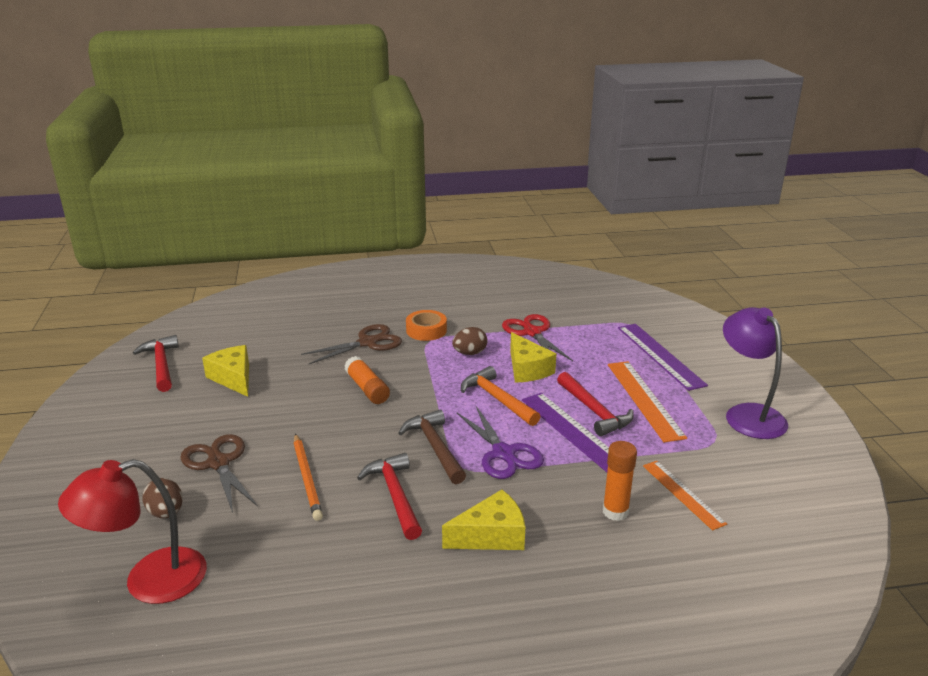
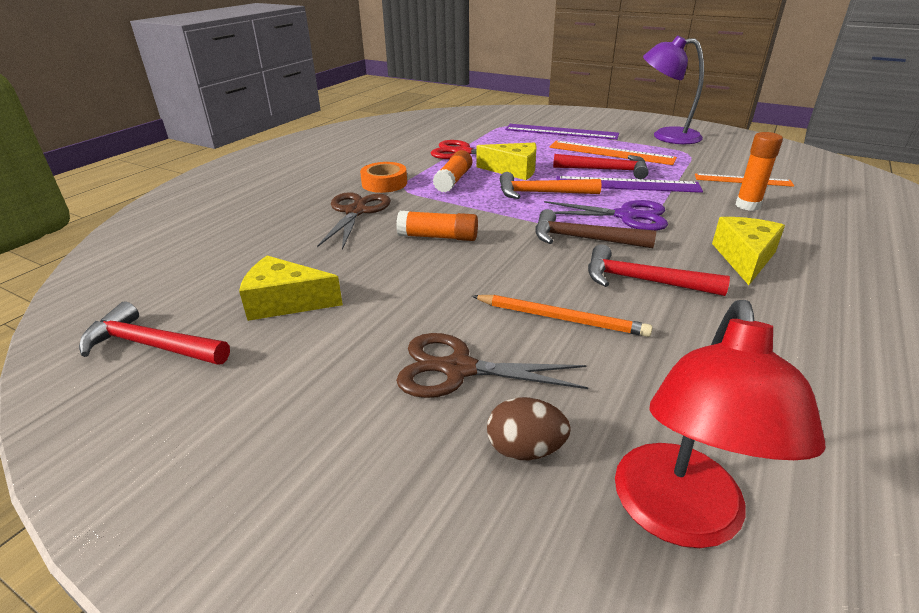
camera: 50 degrees left, 5 degrees up
brown egg [452,327,487,355] -> orange glue stick [433,150,472,192]

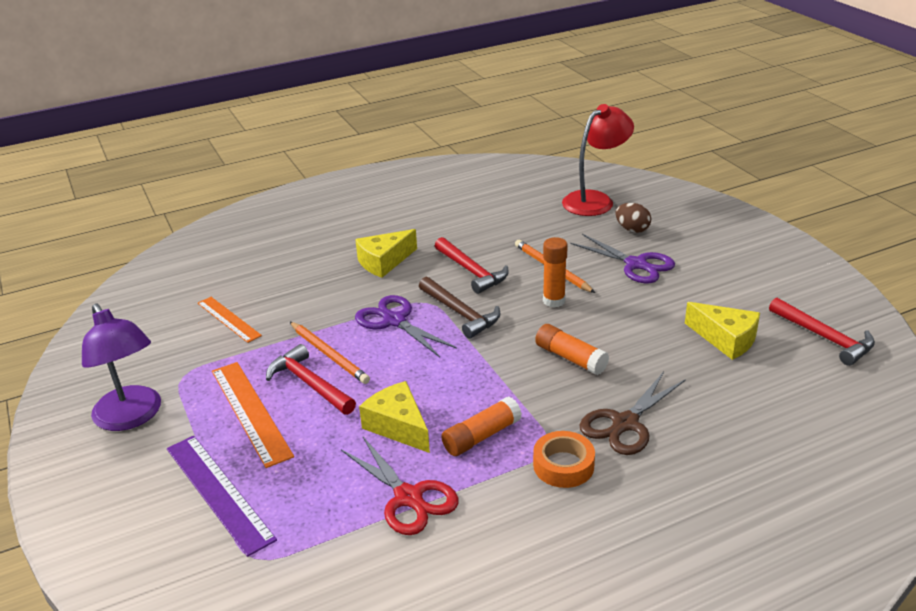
camera: 145 degrees left, 0 degrees up
brown scissors [396,333,588,398] -> purple scissors [570,234,675,283]
orange hammer [500,172,601,199] -> none
purple ruler [557,176,703,193] -> orange pencil [290,322,370,384]
orange glue stick [736,132,783,211] -> orange glue stick moved to [543,237,568,308]

